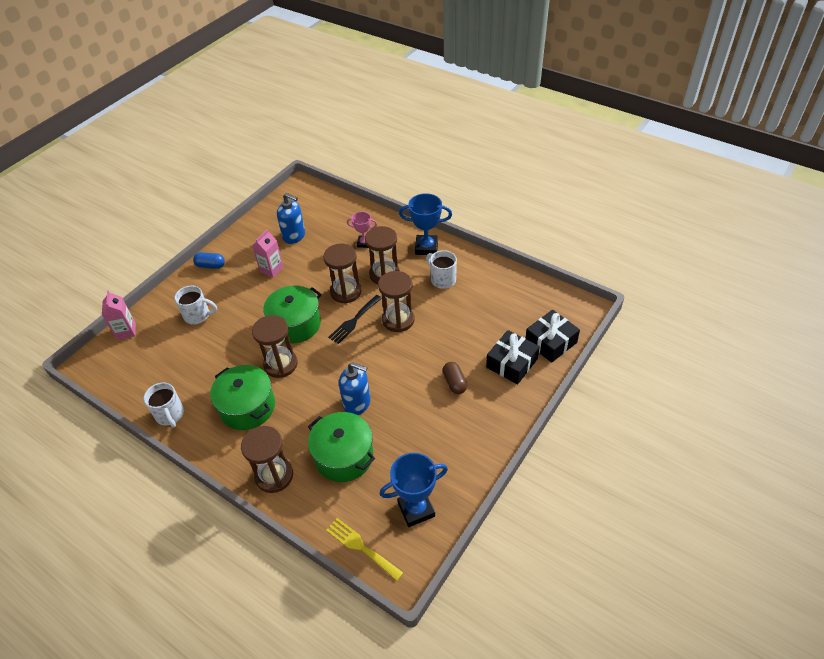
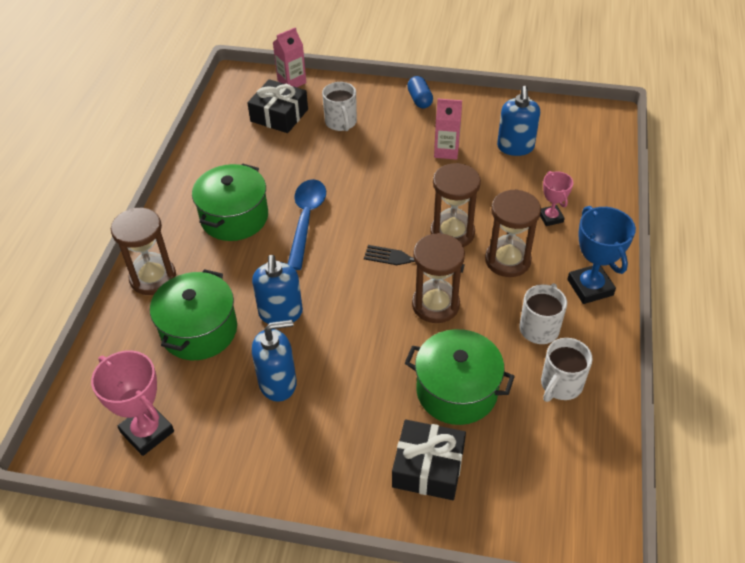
camera: 65 degrees right, 0 degrees up
white mug [144,383,184,428] -> white mug moved to [541,338,593,402]
brown hourglass [252,315,298,378] -> blue spoon [288,179,326,270]
green pot [263,285,321,343] -> green pot moved to [405,329,515,425]
yellow fork [326,518,403,581] -> none
blue trophy [380,453,448,527] -> pink trophy [91,350,174,456]
brown capsule [443,362,467,394] -> none
black gift [525,310,580,363] -> black gift moved to [247,79,308,133]
none -> blue soap dispenser [252,320,297,402]

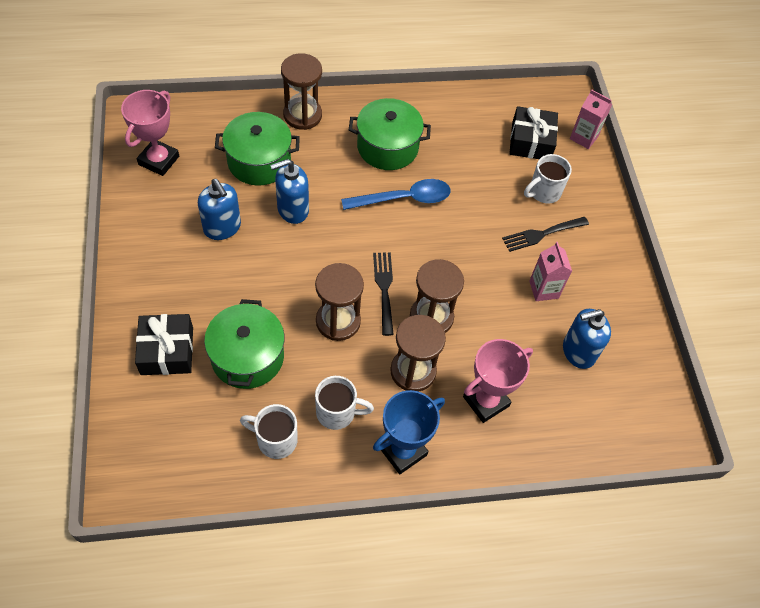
camera: 65 degrees right, 10 degrees up
blue capsule [407,76,433,109] -> none
pink trophy [540,171,573,226] -> pink trophy [463,339,533,423], size x1.66
none -> black fork [502,217,589,252]

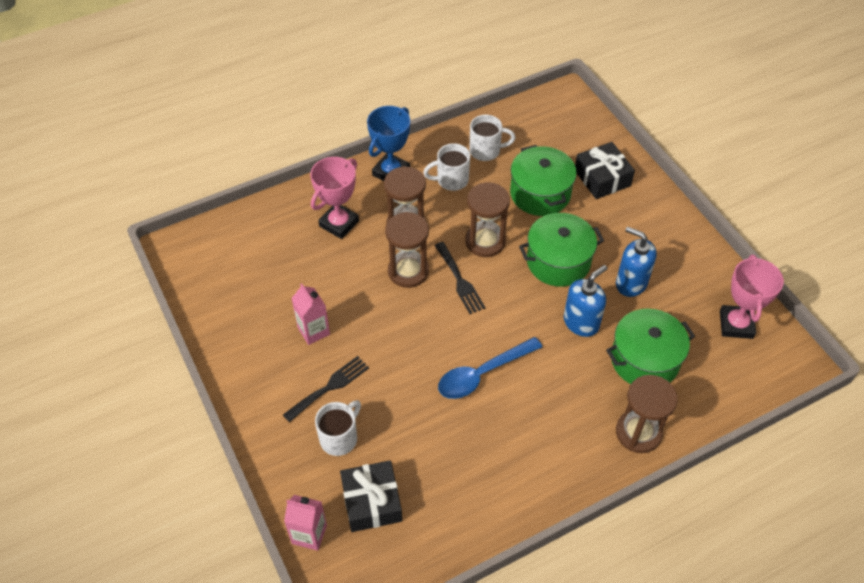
camera: 165 degrees right, 5 degrees down
green pot [349,98,431,170] -> green pot moved to [519,213,604,287]
blue soap dispenser [563,309,611,369] -> none

